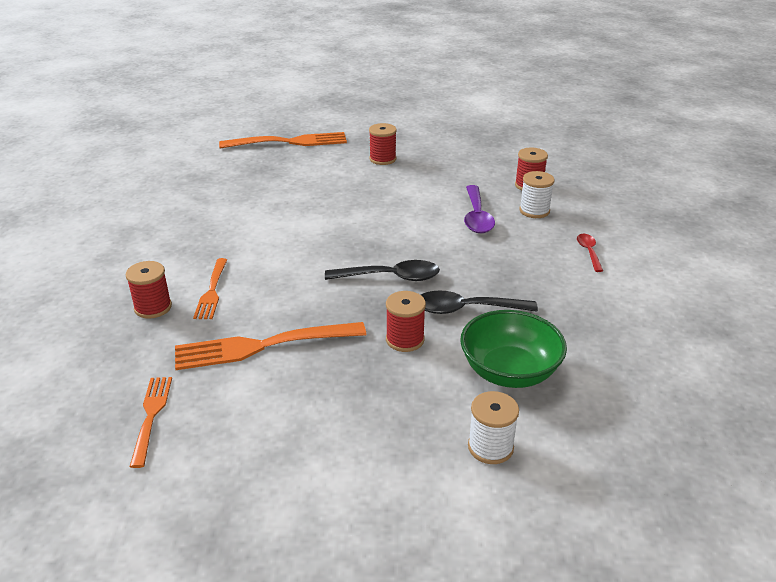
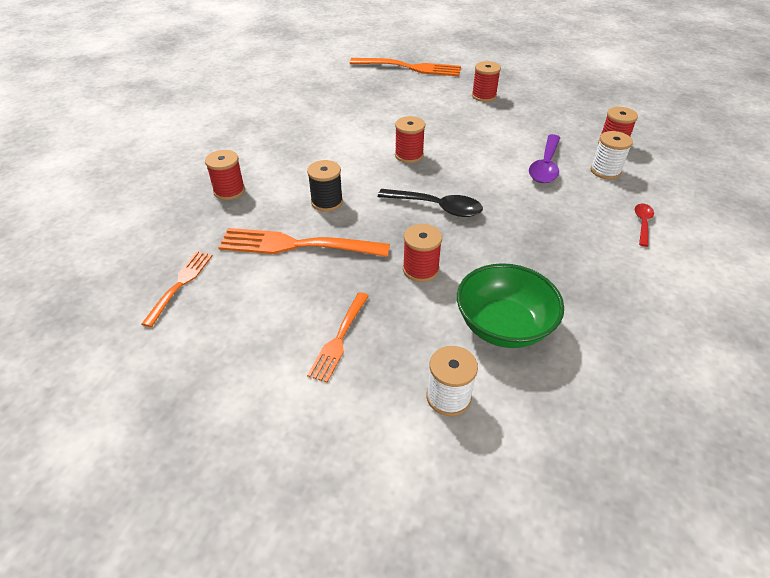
camera: 20 degrees right, 10 degrees up
orange fork [193,258,227,319] -> orange fork moved to [307,292,369,383]
black spoon [421,290,538,314] -> none
none -> black spool [307,160,343,212]
none -> red spool [395,116,425,163]

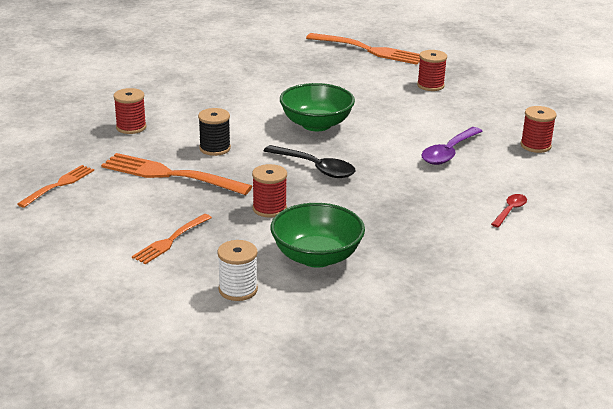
camera: 15 degrees right, 15 degrees down
red spool [395,116,425,163] -> green bowl [280,83,355,131]
white spool [591,131,633,179] -> none

